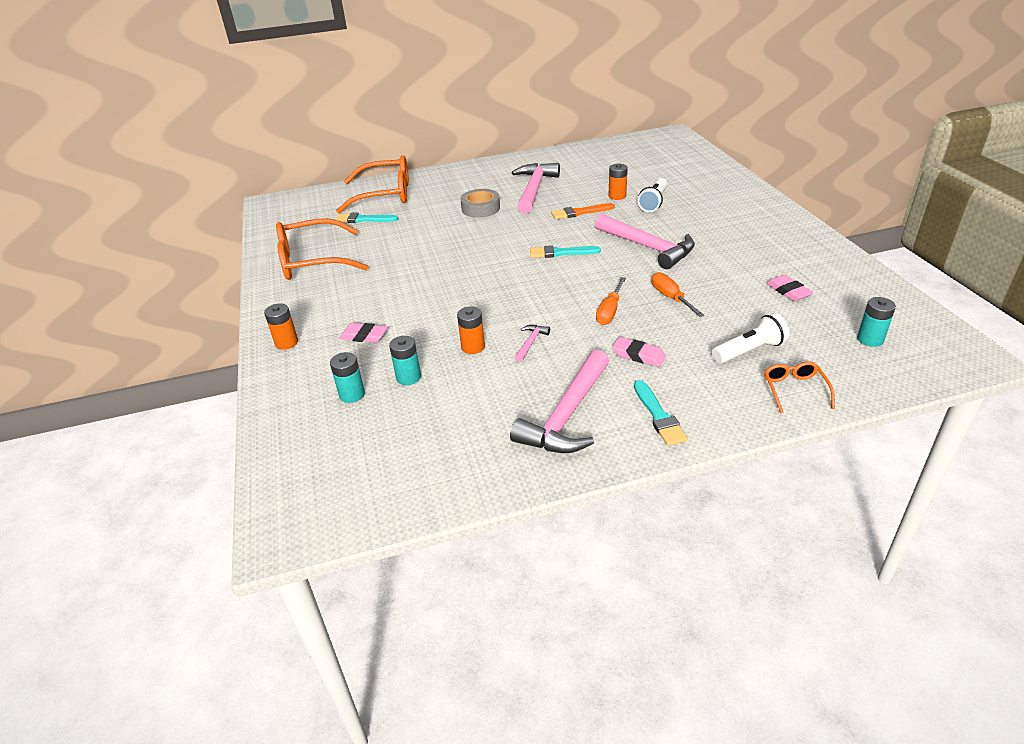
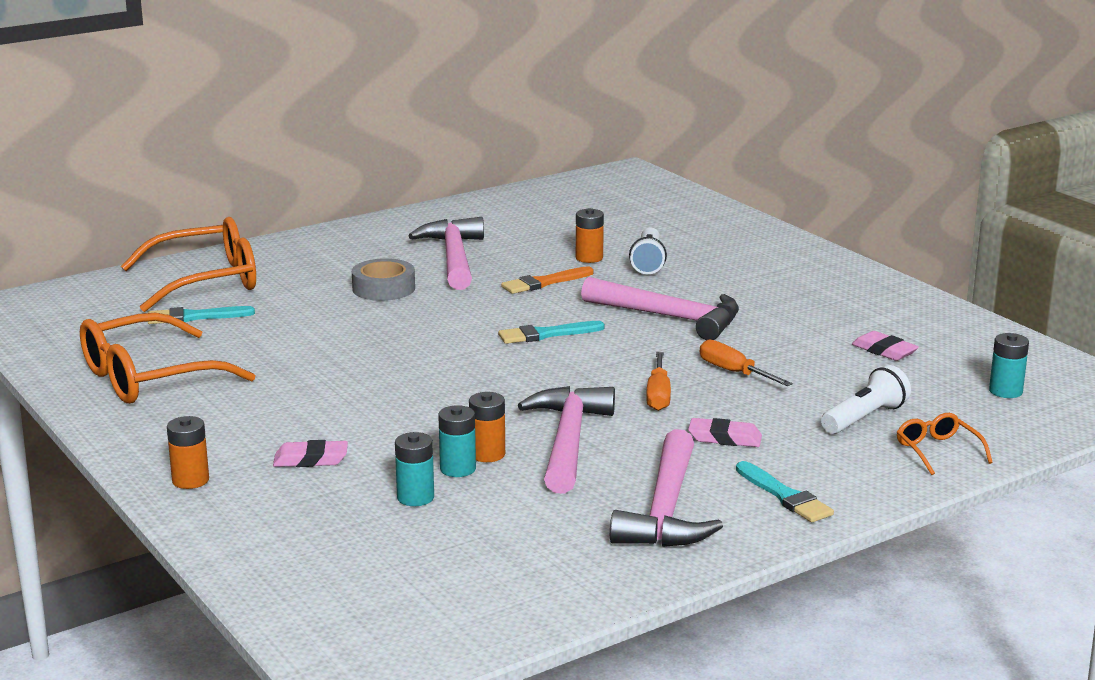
camera: 20 degrees left, 15 degrees down
turquoise battery [330,352,365,403] -> turquoise battery moved to [438,405,476,477]
pink hammer [515,325,550,362] -> pink hammer [518,386,615,494], size x2.32

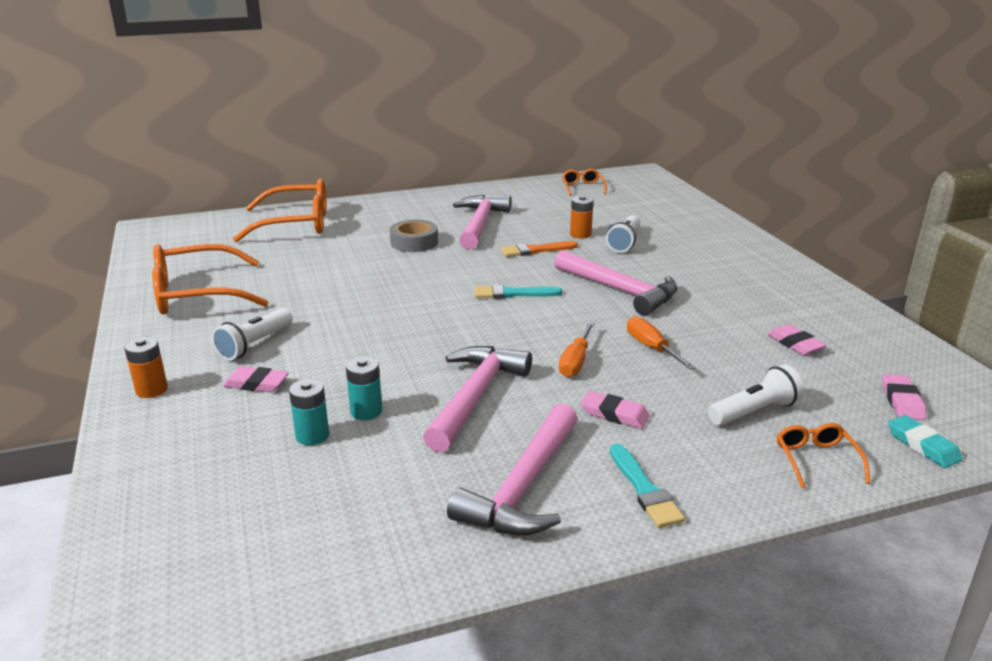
camera: 15 degrees right, 5 degrees up
turquoise brush [148,306,255,324] -> none
orange battery [469,392,505,462] -> none
turquoise battery [989,333,1029,398] -> pink eraser [882,374,926,420]
none -> white flashlight [212,308,293,360]
none -> orange glasses [562,169,607,196]
none -> turquoise eraser [888,415,963,468]

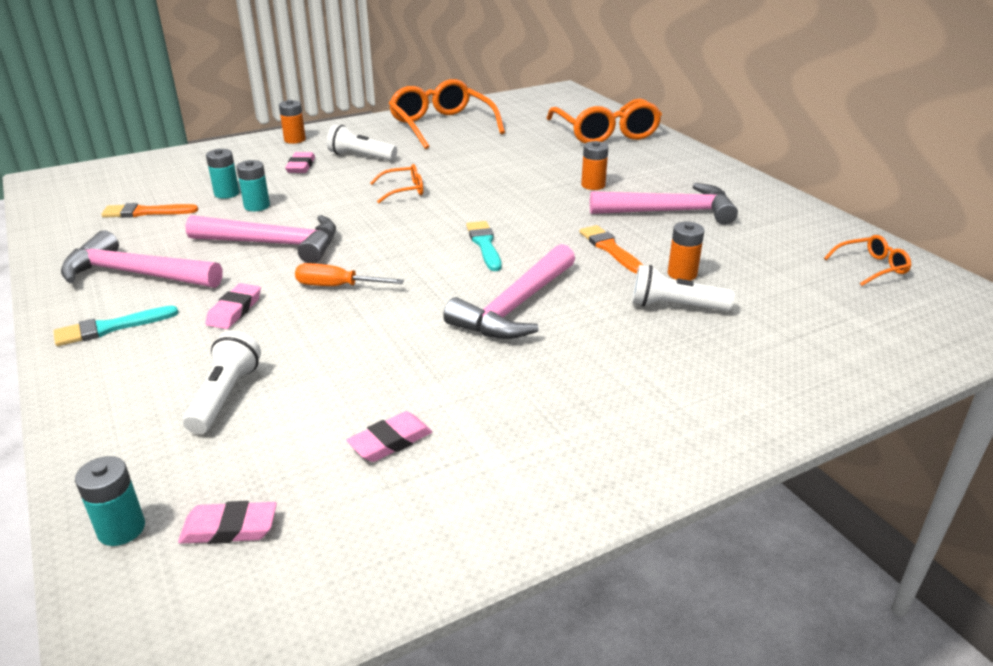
camera: 80 degrees right, 5 degrees up
grey tape [390,220,438,252] -> orange battery [581,141,609,190]
orange screwdriver [627,316,696,370] -> none
white flashlight [708,364,804,426] -> white flashlight turned 135 degrees counterclockwise [183,331,261,434]
orange glasses [777,423,870,488] -> orange glasses moved to [370,164,423,203]
turquoise eraser [888,415,963,468] -> turquoise battery [75,456,145,546]
none -> orange brush [101,203,198,218]

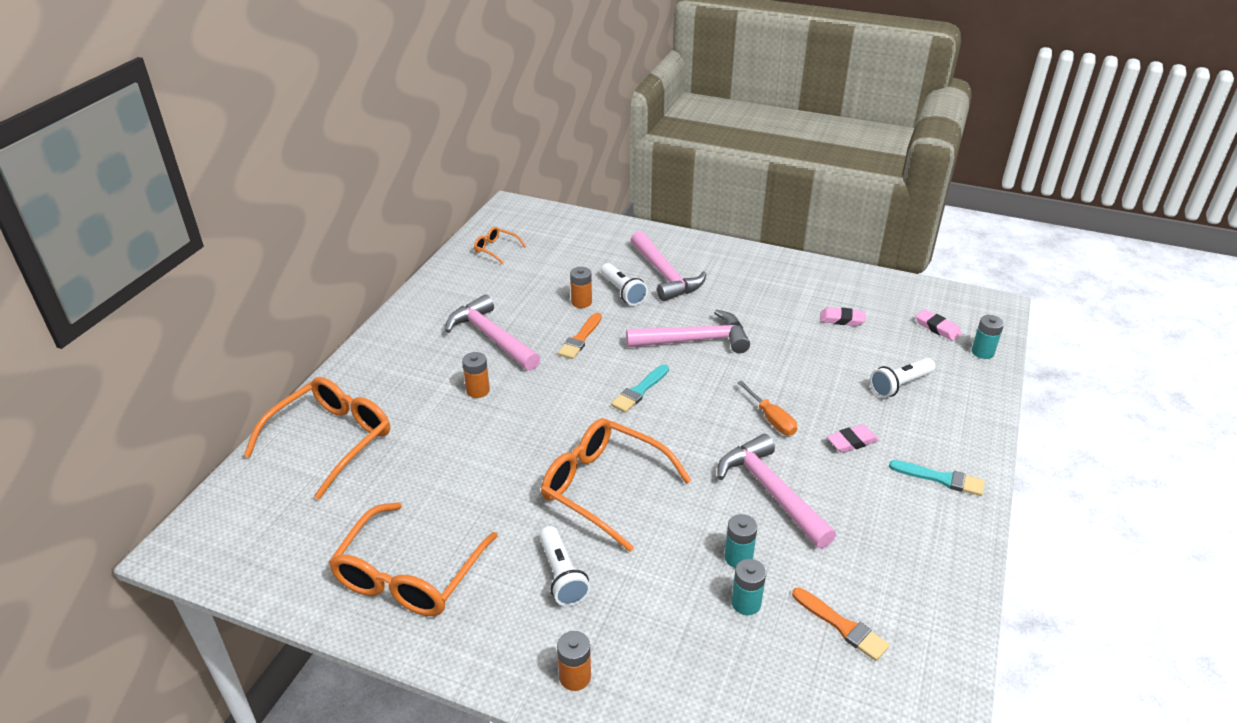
camera: 130 degrees left, 5 degrees up
pink hammer [61,230,222,288] -> pink hammer moved to [631,231,706,301]
pink eraser [285,152,315,173] -> none
orange glasses [370,164,423,203] -> orange glasses [541,418,691,552], size x2.12

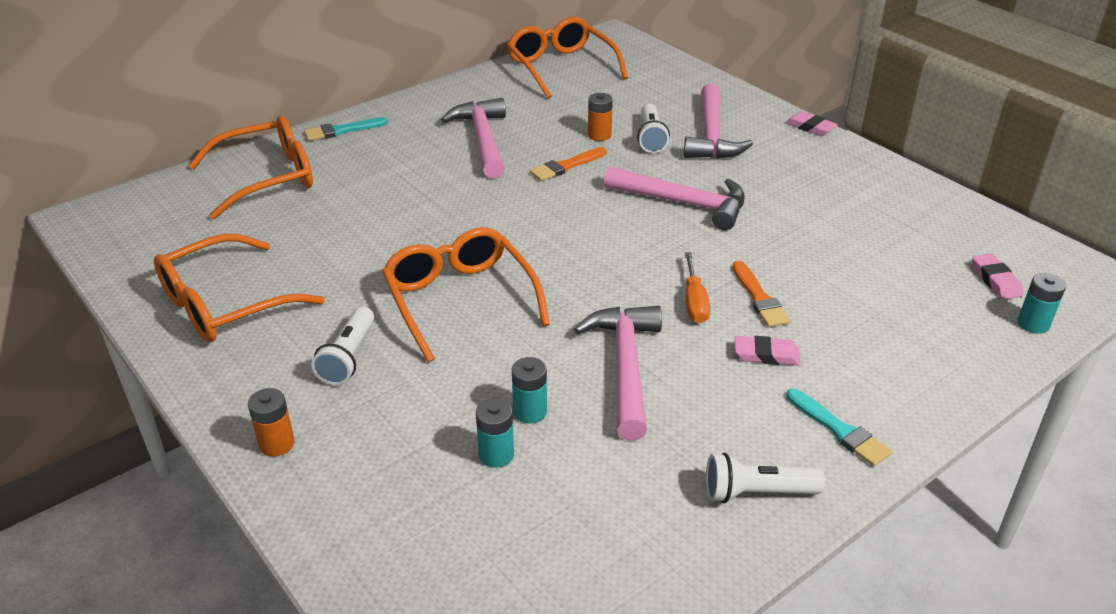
camera: 30 degrees right, 0 degrees up
orange battery [462,352,490,398] -> none
orange glasses [474,227,526,264] -> orange glasses [507,17,628,99], size x2.12
turquoise brush [611,364,669,413] -> turquoise brush moved to [304,117,388,141]
orange brush [792,587,890,661] -> orange brush moved to [732,261,790,327]
pink eraser [820,307,866,326] -> pink eraser moved to [786,111,838,136]
white flashlight [870,358,935,398] -> white flashlight moved to [706,453,825,503]

